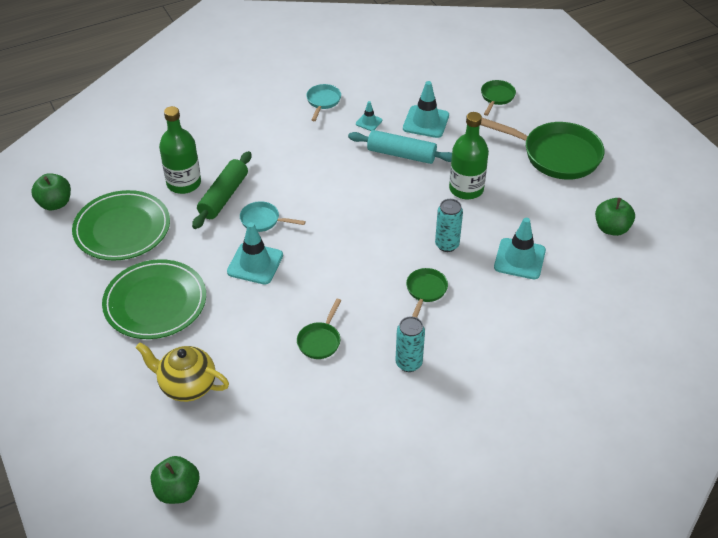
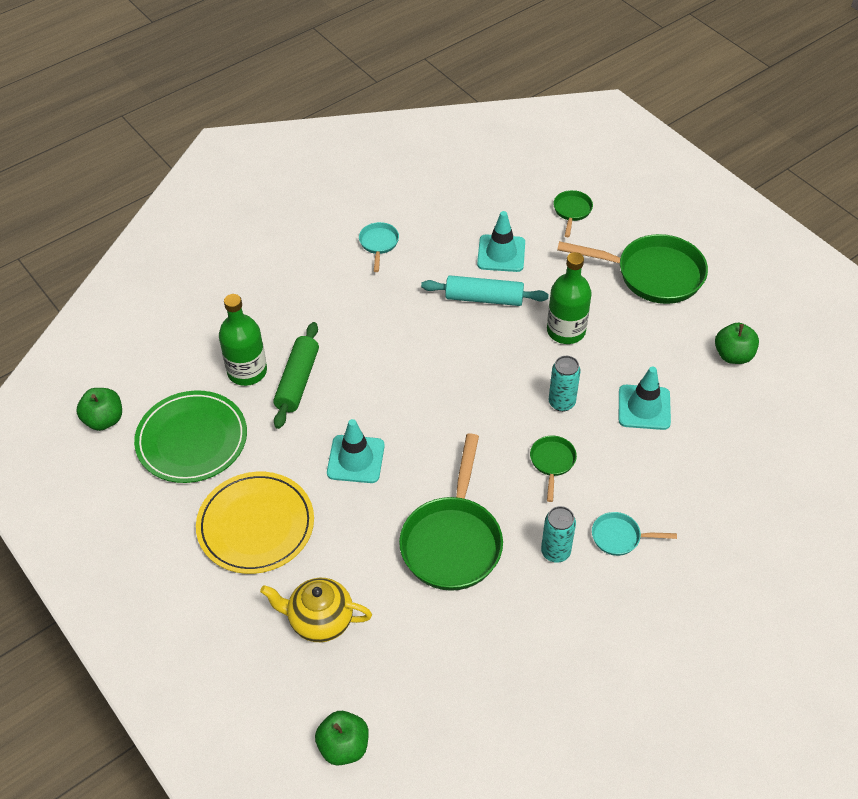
camera: 10 degrees left, 5 degrees up
green plate [102,259,206,339] -> yellow plate [196,472,314,574]
turquoise pan [240,201,306,232] -> turquoise pan moved to [592,512,677,556]
green pan [297,299,341,359] -> green pan [399,433,503,591], size x2.10
turquoise traffic cone [356,101,382,131] -> none

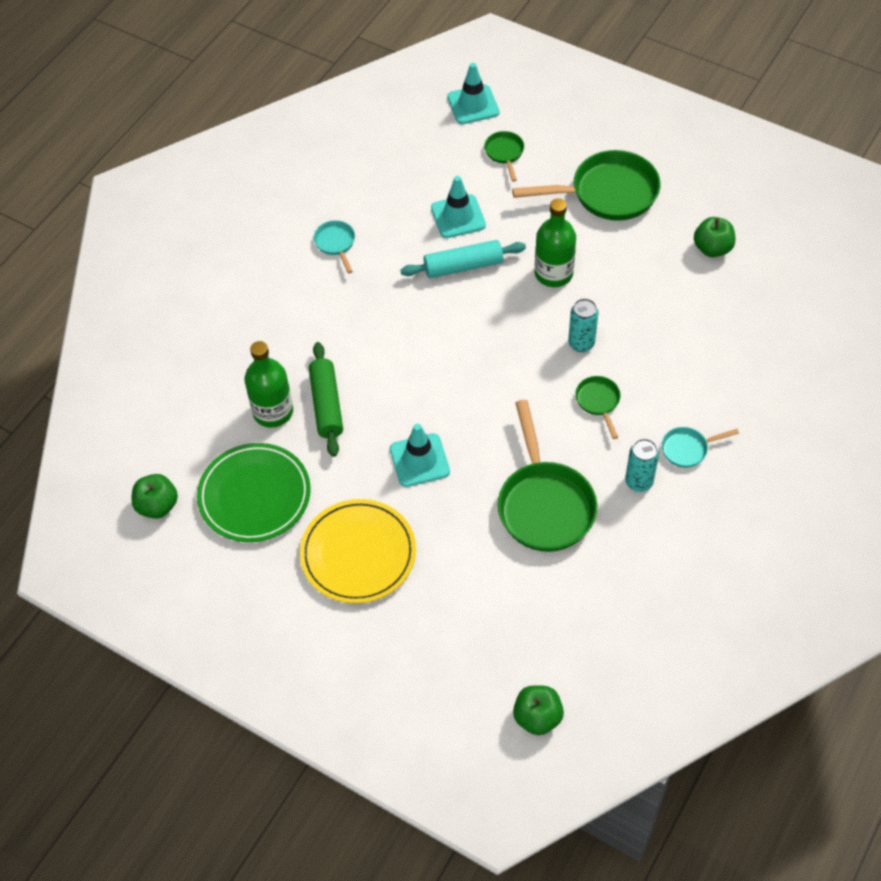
camera: 20 degrees left, 5 degrees up
yellow teapot [260,578,372,642] -> none
turquoise traffic cone [619,366,671,430] -> turquoise traffic cone moved to [447,63,499,124]

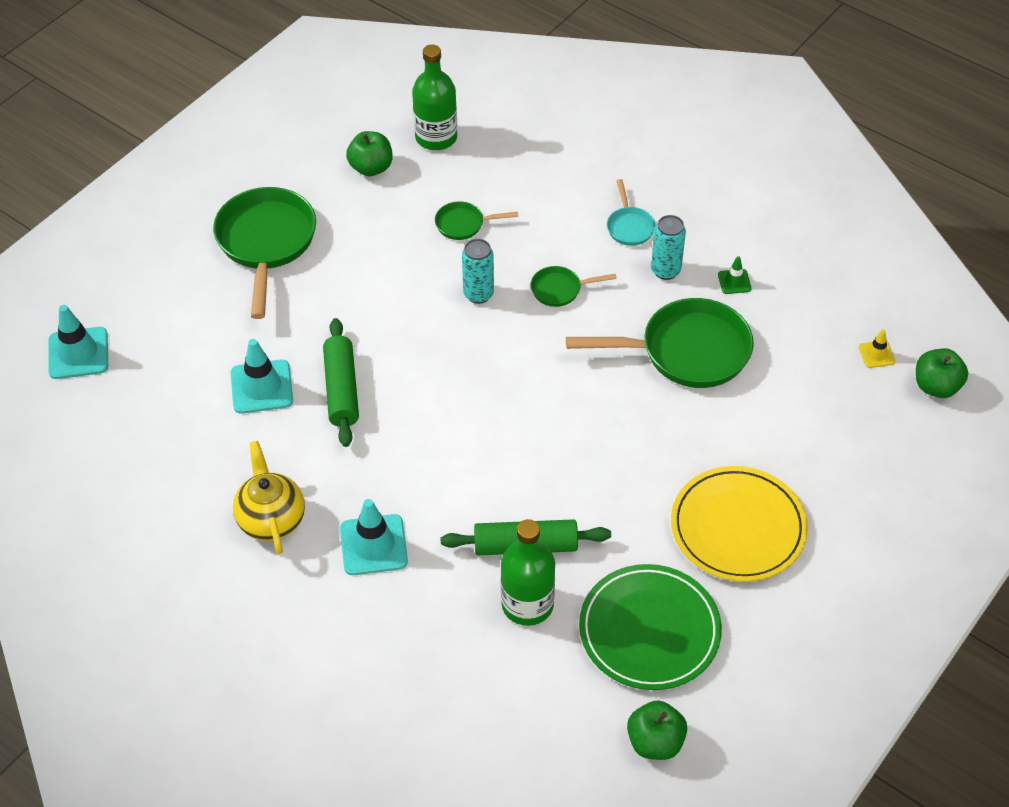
camera: 85 degrees left, 5 degrees down
turquoise pan [314,220,355,273] -> yellow teapot [233,441,305,554]
turquoise traffic cone [390,424,450,487] -> turquoise traffic cone moved to [340,499,408,575]
turquoise rolling pin [400,240,526,278] -> green rolling pin [323,318,359,447]
green pan [484,131,524,182] -> green pan moved to [435,201,518,240]
green bottle [535,199,576,287] -> green bottle moved to [412,45,457,150]
none -> green traffic cone [718,256,751,294]
none -> yellow traffic cone [859,329,895,368]

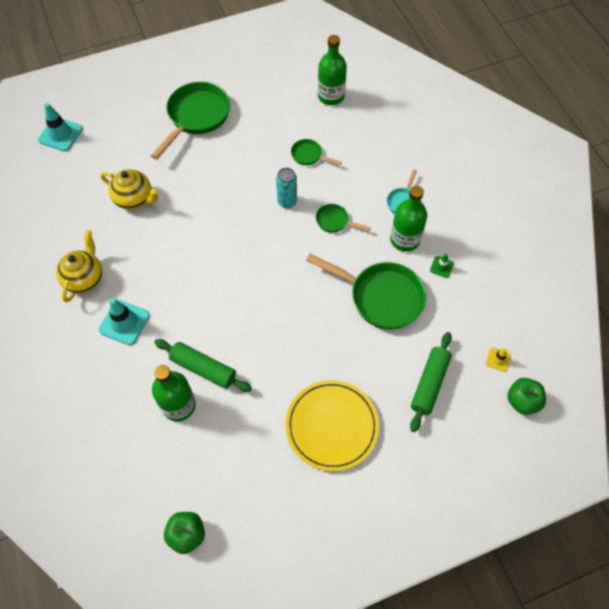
camera: 30 degrees right, 10 degrees up
turquoise traffic cone [231,339,293,414] -> yellow teapot [101,169,159,210]
green rolling pin [323,318,359,447] -> green rolling pin moved to [410,332,452,432]
green apple [346,131,392,176] -> none
green plate [579,564,722,690] -> none
turquoise can [651,215,686,280] -> green bottle [390,186,427,252]

